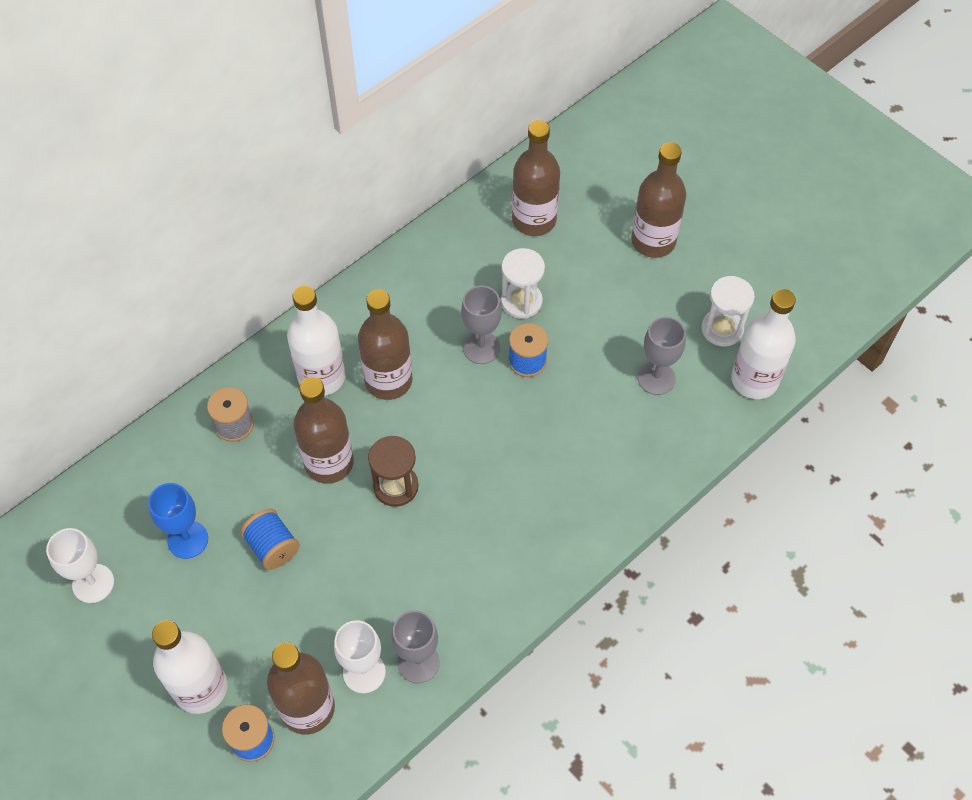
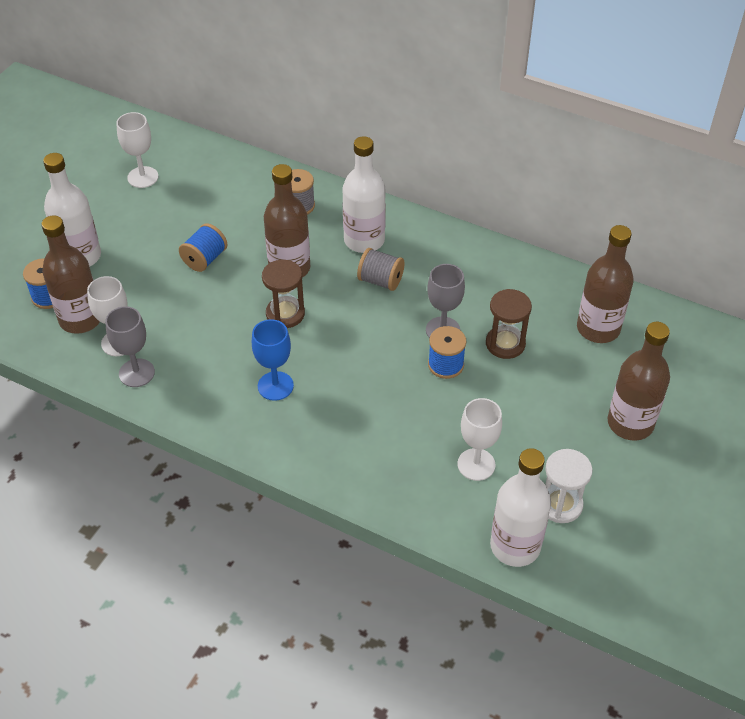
camera: 70 degrees right, 10 degrees down
blue goblet [148,483,208,559] -> blue goblet moved to [252,319,294,401]
brown bottle [358,289,412,400] -> grey spool [357,248,405,291]
white hourglass [501,248,545,319] -> brown hourglass [486,289,532,359]
grey goblet [638,317,686,395] -> white goblet [457,398,502,481]

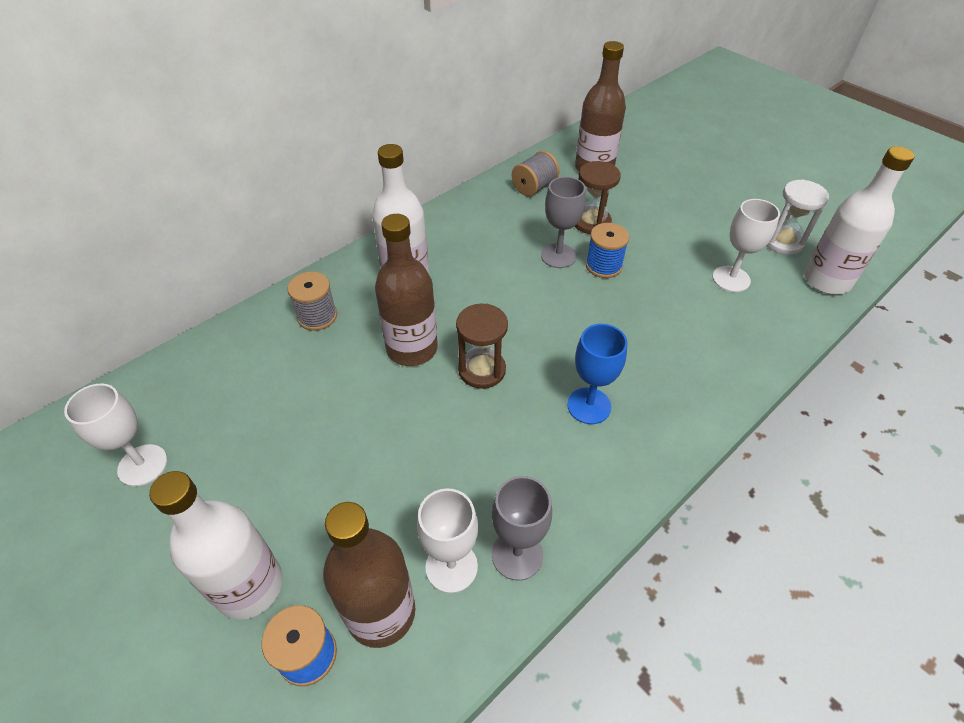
camera: 70 degrees left, 0 degrees up
blue spool [179,223,228,272] -> none
grey spool [357,248,405,291] -> grey spool moved to [512,150,560,196]
brown bottle [608,322,670,441] -> none

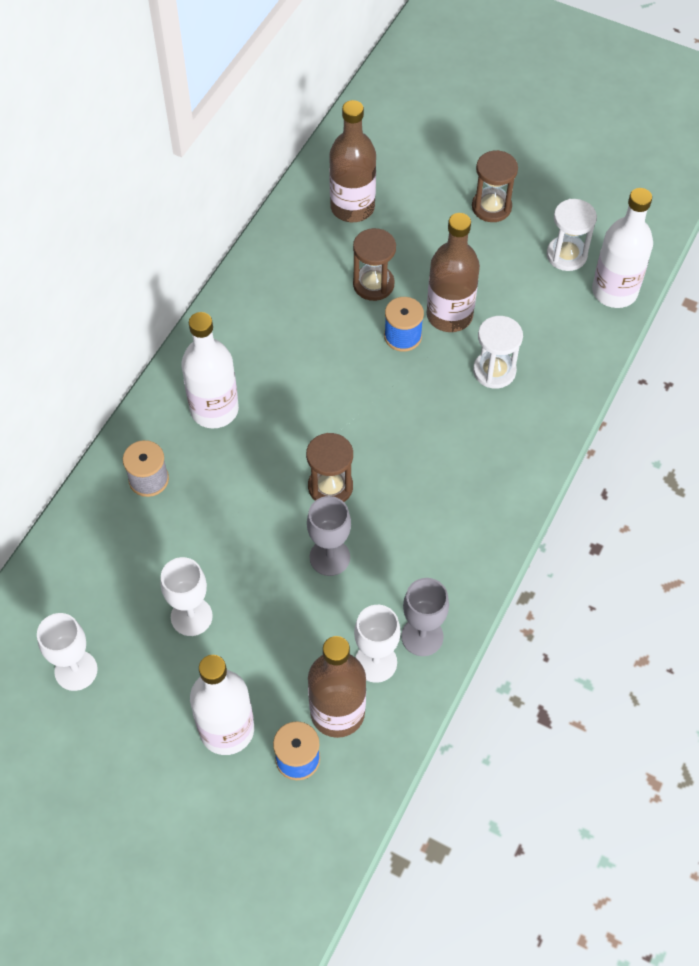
camera: 20 degrees left, 10 degrees up
brown bottle [375,214,438,366] -> brown bottle moved to [427,213,480,332]
grey spool [512,150,560,196] -> none
grey goblet [541,176,586,268] -> grey goblet moved to [307,496,351,576]
blue goblet [567,324,628,424] -> none
white goblet [712,199,780,292] -> white goblet moved to [160,557,213,636]
none -> brown hourglass [472,150,518,222]
none -> white hourglass [473,316,523,389]

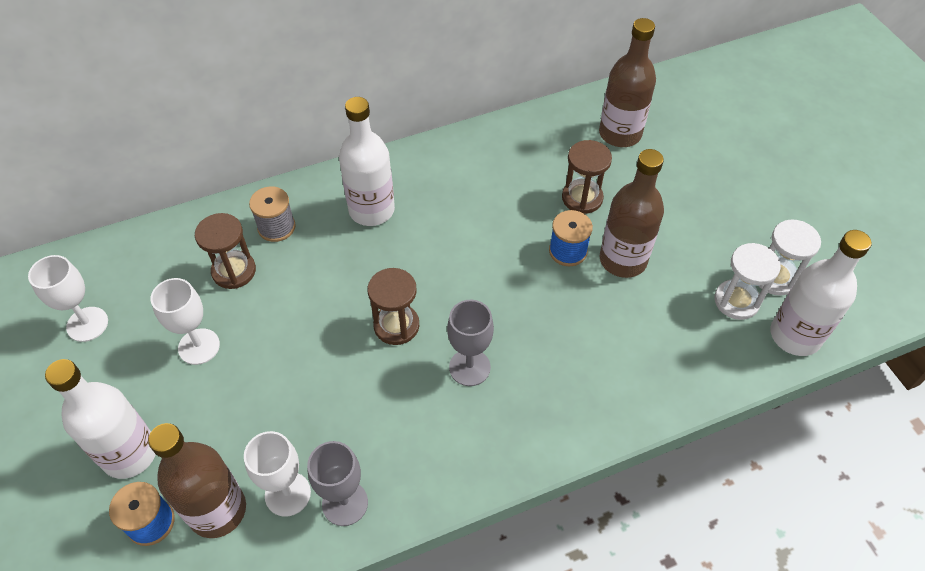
camera: 40 degrees right, 5 degrees down
grey goblet [307,496,351,576] -> grey goblet moved to [447,300,494,386]
brown hourglass [472,150,518,222] -> brown hourglass moved to [195,213,256,289]
white hourglass [473,316,523,389] -> white hourglass moved to [714,243,781,320]

